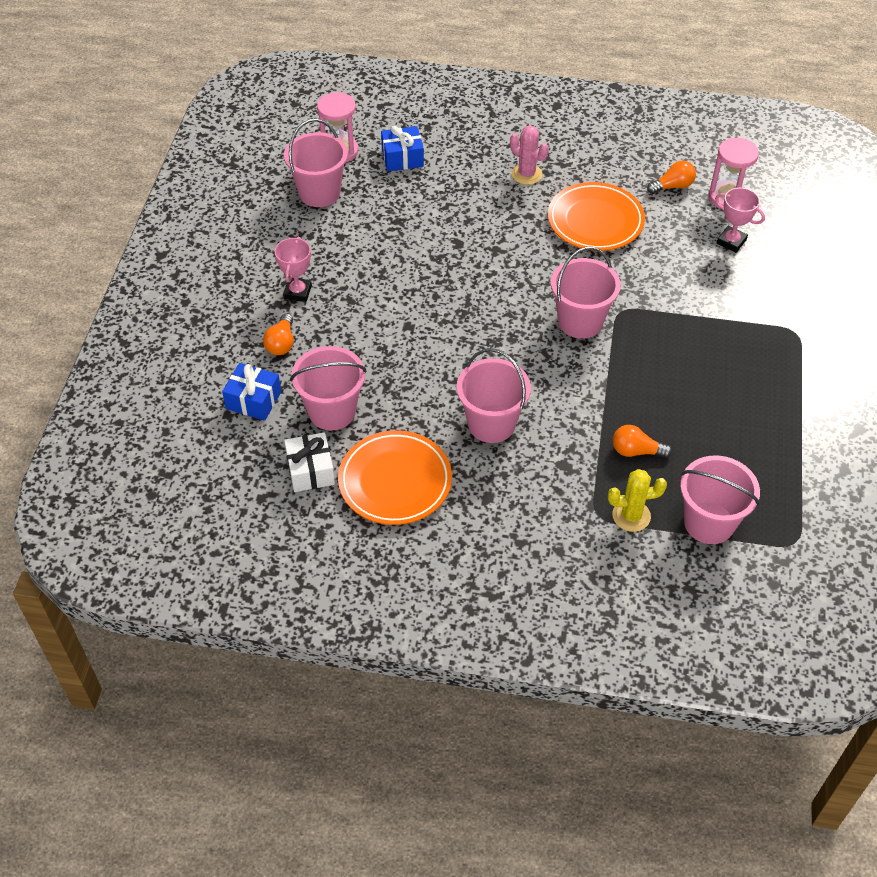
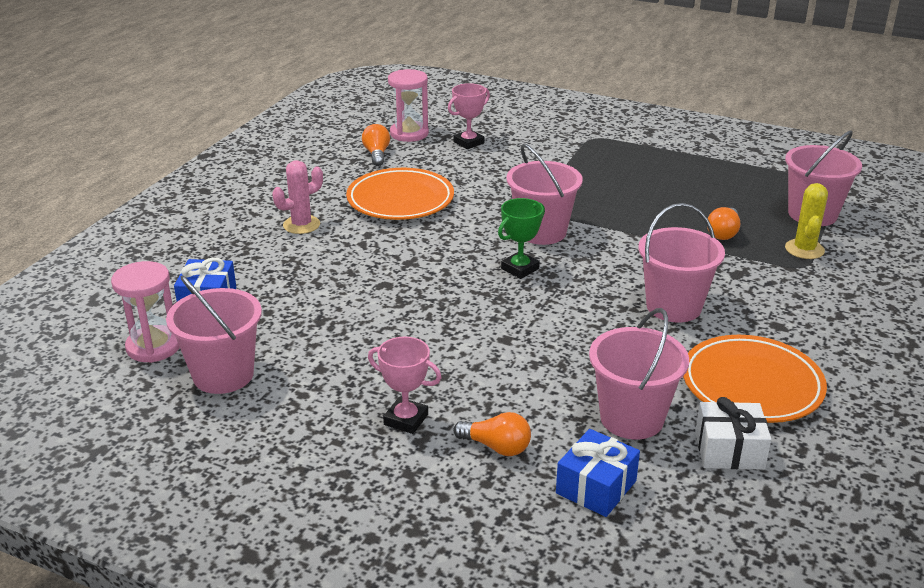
camera: 75 degrees left, 20 degrees down
none -> green trophy [498,198,545,279]

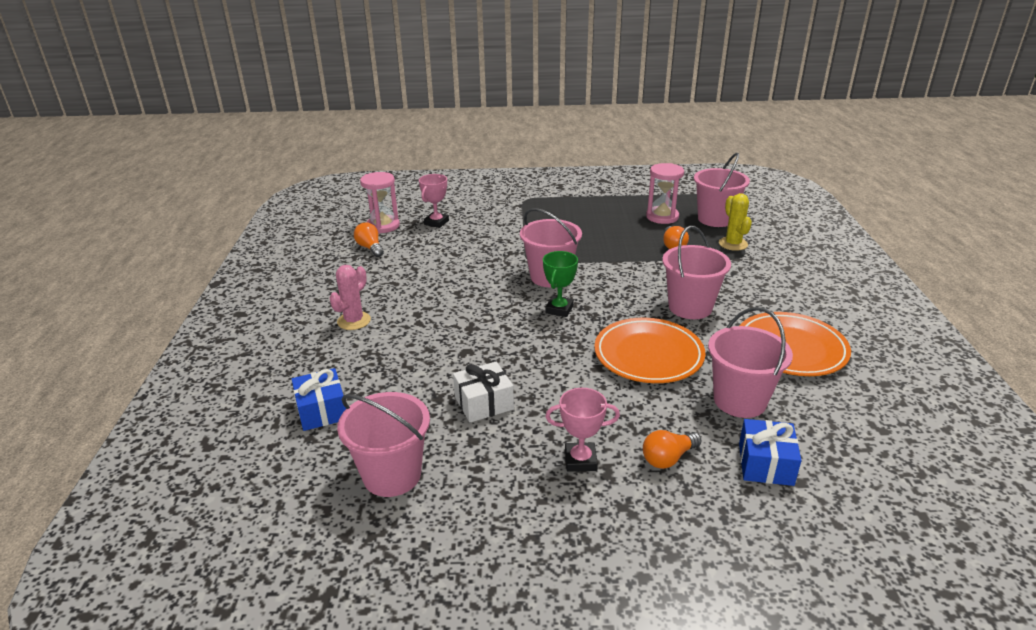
camera: 25 degrees left, 0 degrees up
pink hourglass [111,261,180,363] -> pink hourglass moved to [646,163,684,224]
orange plate [346,168,454,220] -> orange plate moved to [594,318,706,383]
orange light bulb [453,412,531,456] -> orange light bulb turned 150 degrees clockwise [643,430,702,469]
white gift [695,397,771,470] -> white gift moved to [453,361,514,423]

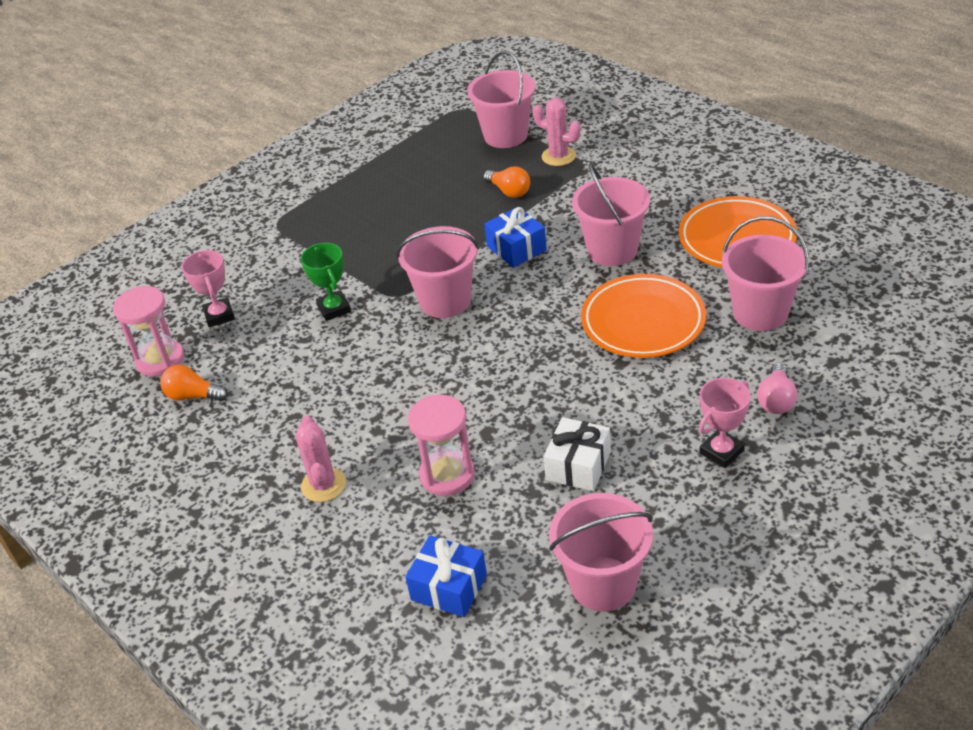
camera: 40 degrees left, 10 degrees up
green trophy [543,251,578,317] -> green trophy moved to [301,243,351,321]
orange light bulb [643,430,702,469] -> pink light bulb [757,363,797,414]
pink hourglass [646,163,684,224] -> pink hourglass moved to [408,395,475,496]
yellow cactus [719,193,752,251] -> pink cactus [533,98,581,166]
blue gift [739,419,802,486] -> blue gift moved to [484,207,547,268]

